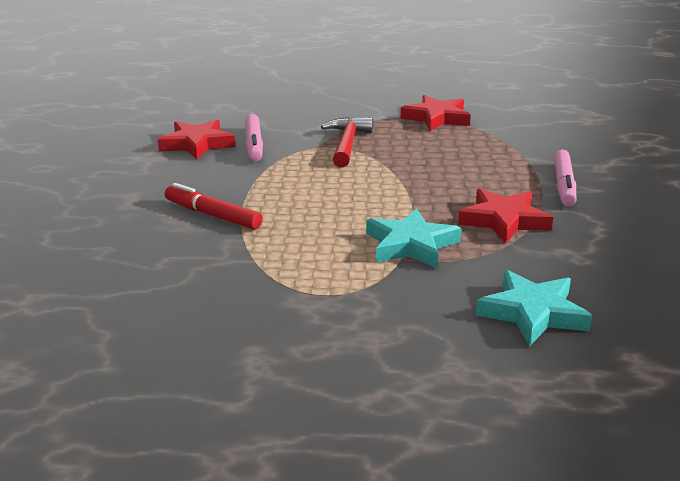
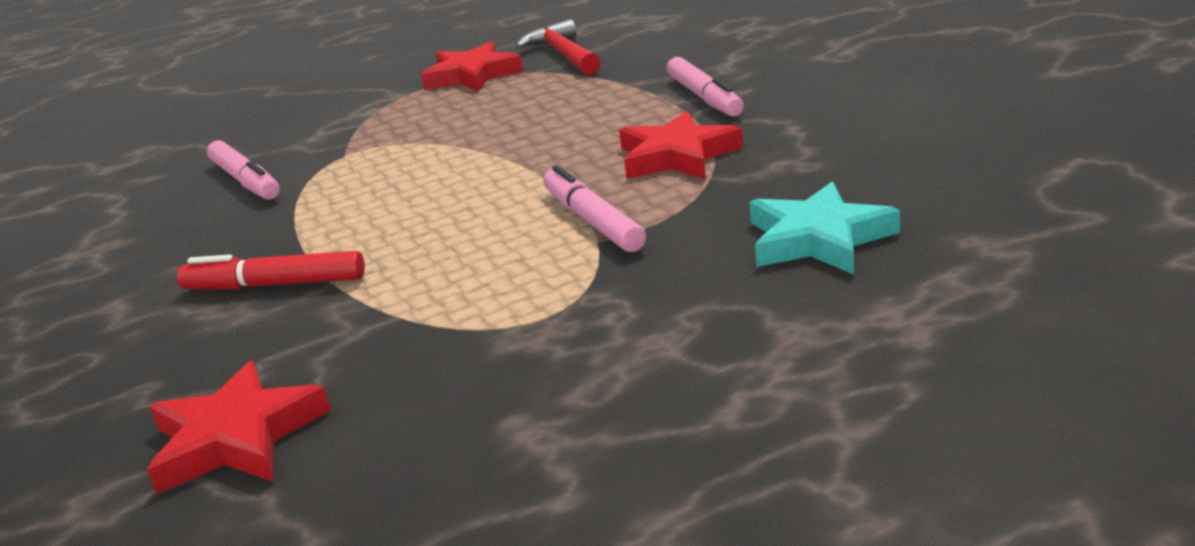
camera: 25 degrees left, 0 degrees up
red star [157,119,235,160] -> red star moved to [147,361,331,494]
red hammer [321,117,373,167] -> red hammer moved to [515,19,601,75]
turquoise star [366,208,461,268] -> pink marker [543,165,646,252]

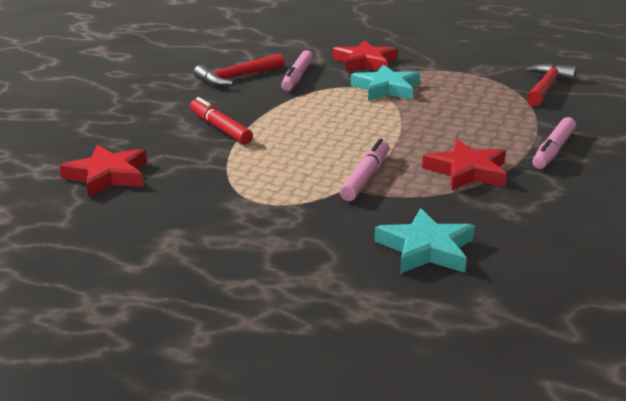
camera: 45 degrees right, 0 degrees up
red star [421,41,523,92] -> red star moved to [333,40,397,72]
none -> red hammer [194,53,285,86]
none -> turquoise star [351,65,420,101]

